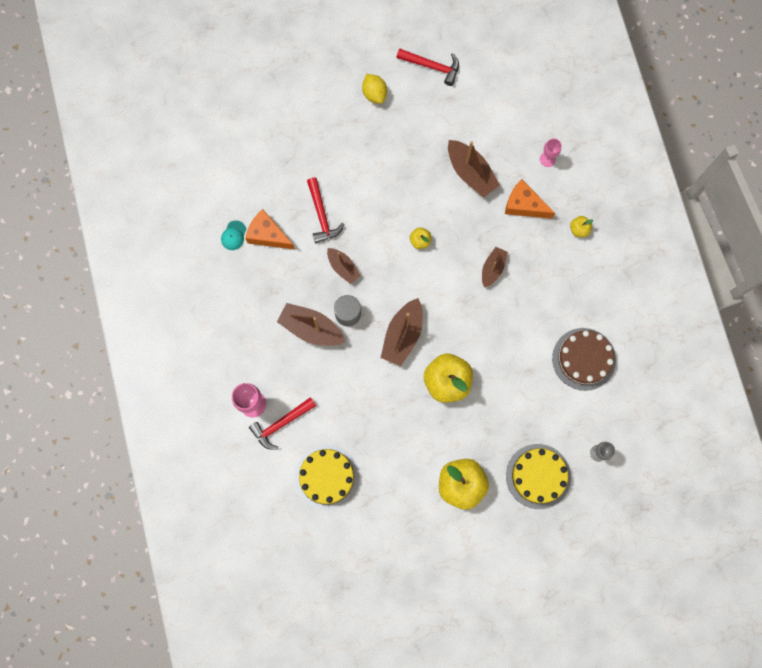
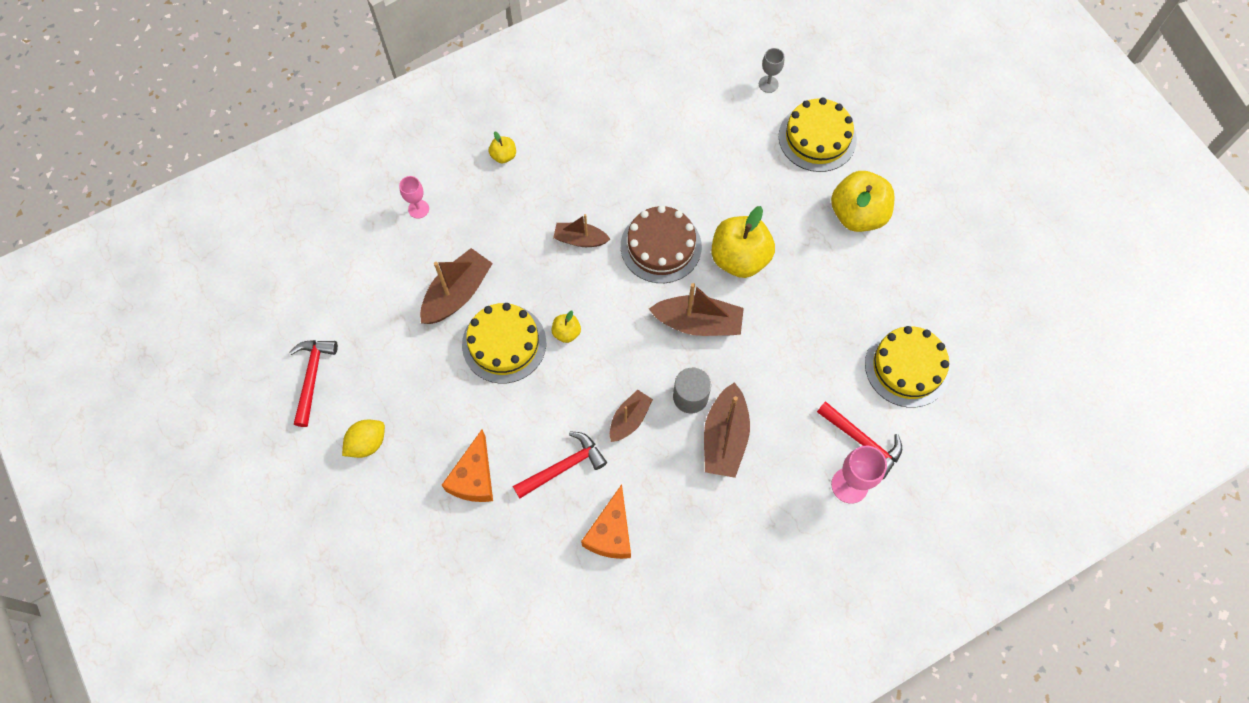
camera: 105 degrees left, 10 degrees down
turquoise cap [221,220,246,250] -> none
orange cheese [505,179,555,219] -> orange cheese moved to [442,429,493,502]
brown cake [552,328,616,391] -> brown cake moved to [621,205,702,283]
none -> yellow cake [462,303,546,383]

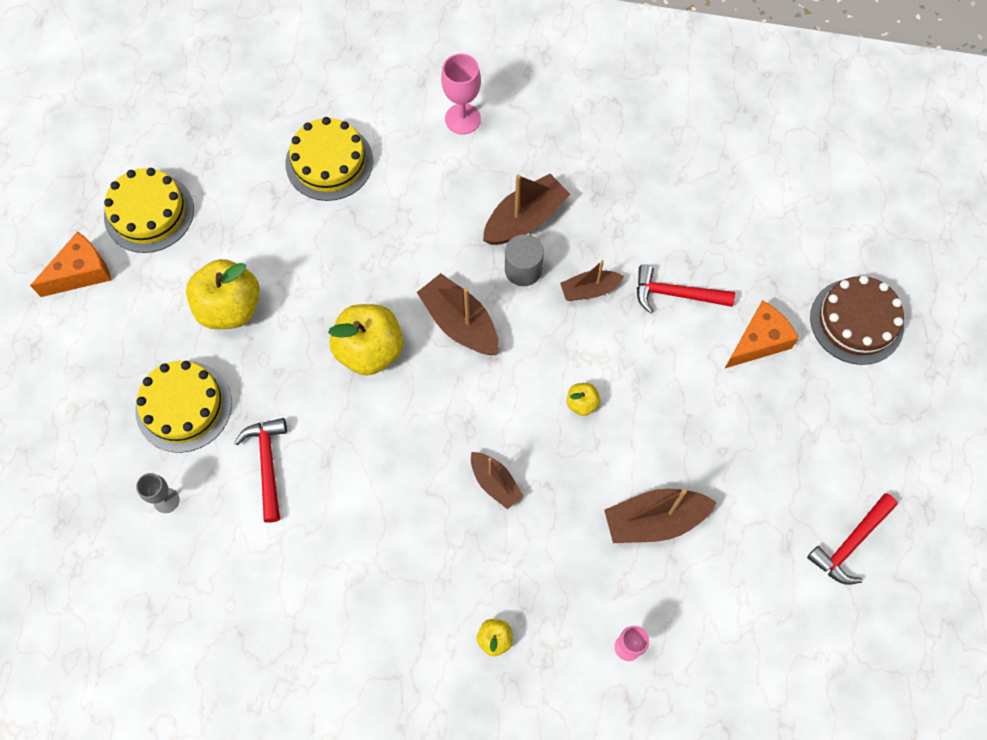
camera: 140 degrees left, 0 degrees up
yellow lemon [342,420,385,458] -> none
yellow cake [462,303,546,383] -> yellow cake moved to [104,168,194,253]
orange cheese [581,484,631,559] -> orange cheese moved to [30,231,111,297]
brown cake [621,205,702,283] -> brown cake moved to [810,276,904,365]
red hammer [817,401,902,479] -> red hammer moved to [234,418,287,523]

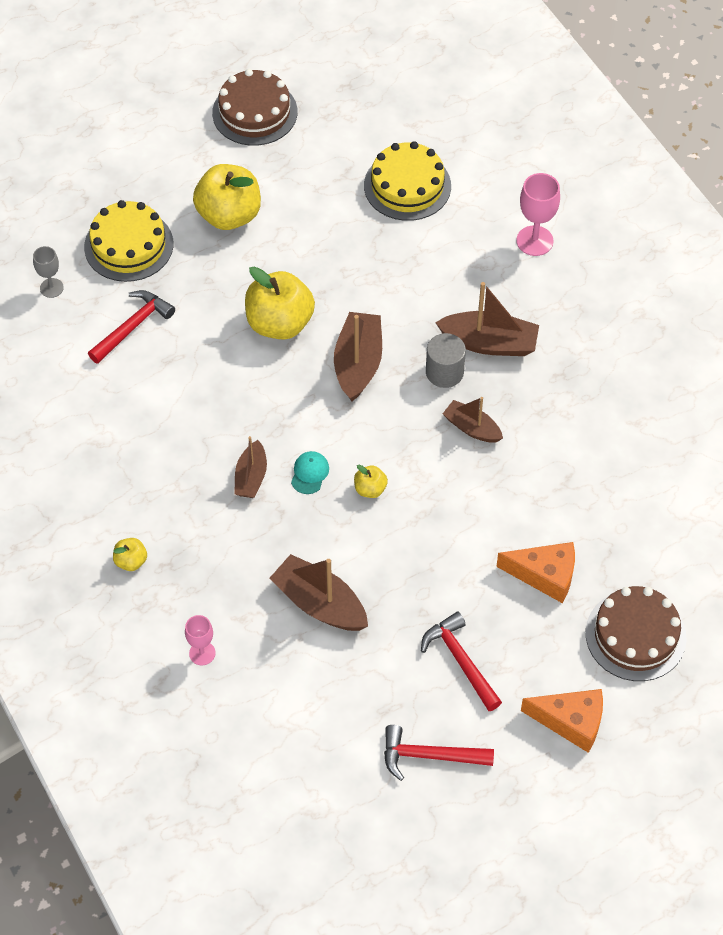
camera: 50 degrees right, 10 degrees down
orange cheese [30,231,111,297] -> orange cheese moved to [521,689,603,753]
yellow cake [104,168,194,253] -> brown cake [212,69,297,146]
red hammer [637,264,735,314] -> red hammer moved to [421,612,502,711]
none -> turquoise cap [291,451,329,494]

